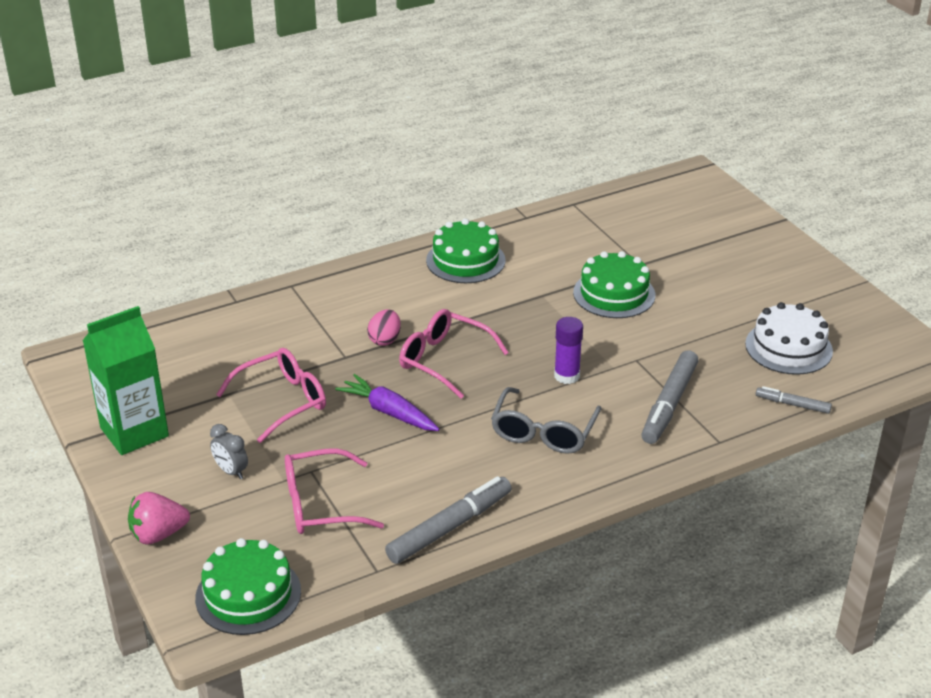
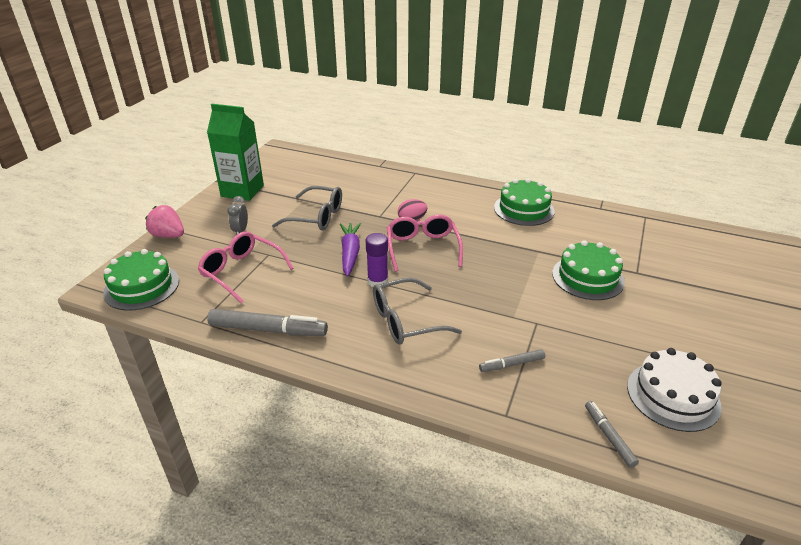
camera: 50 degrees right, 0 degrees up
pink glasses [216,348,326,443] -> grey glasses [272,186,342,230]
purple glue stick [554,317,583,384] -> purple glue stick moved to [366,233,388,287]
grey marker [641,350,698,444] -> grey marker [479,349,545,372], size x0.54

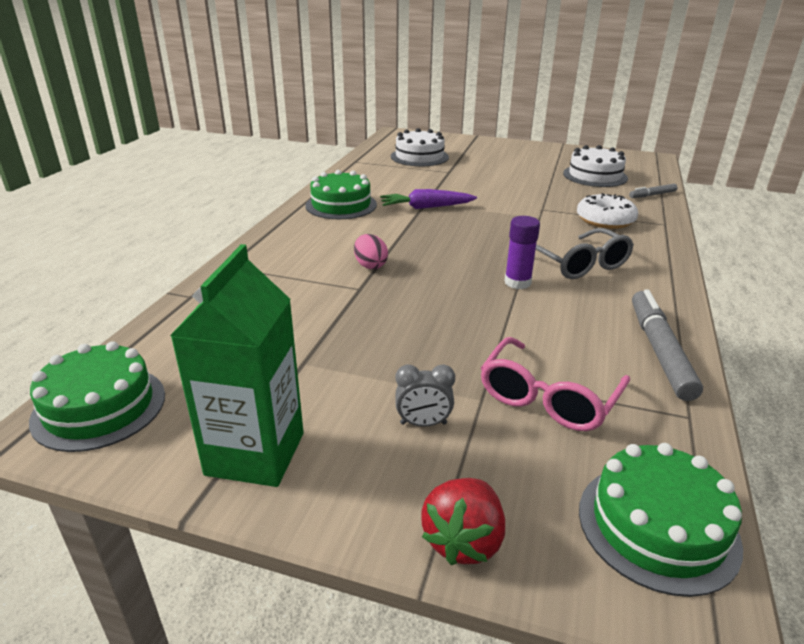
camera: 95 degrees left, 5 degrees down
pink strawberry [145,205,184,238] -> red strawberry [421,478,505,565]
grey glasses [272,186,342,230] -> none
purple carrot [340,223,361,277] -> purple carrot moved to [380,189,477,209]
pink glasses [387,214,463,272] -> none
grey marker [479,349,545,372] -> white donut [577,193,638,229]
green cake [552,240,625,300] -> green cake moved to [29,341,165,452]
none -> white cake [391,128,449,166]

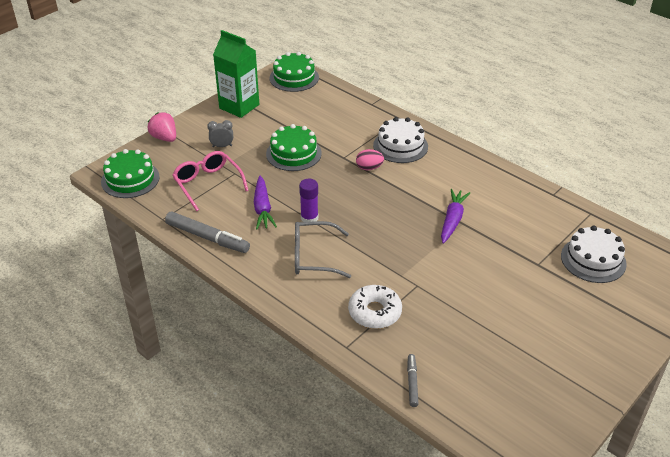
camera: 115 degrees right, 10 degrees up
green cake [305,170,377,219] -> green cake moved to [266,124,322,171]
grey clock [395,364,455,427] -> grey clock turned 60 degrees clockwise [207,120,233,147]
red strawberry [421,478,505,565] -> pink strawberry [148,112,176,142]
white cake [563,145,628,187] -> white cake moved to [373,117,428,163]
none -> purple carrot [254,176,277,229]

